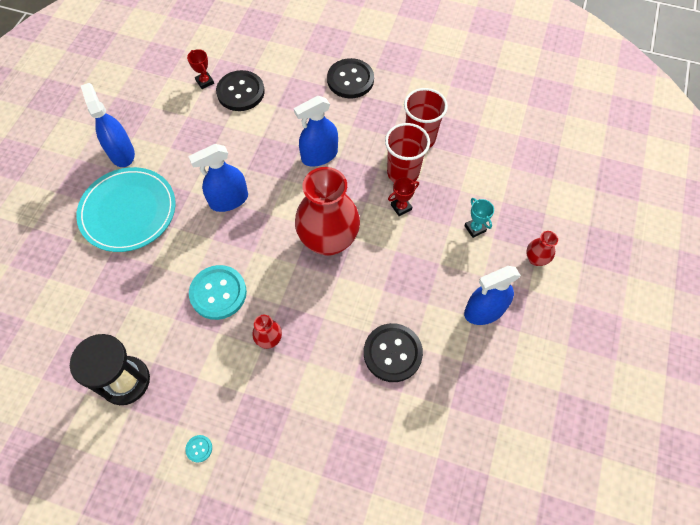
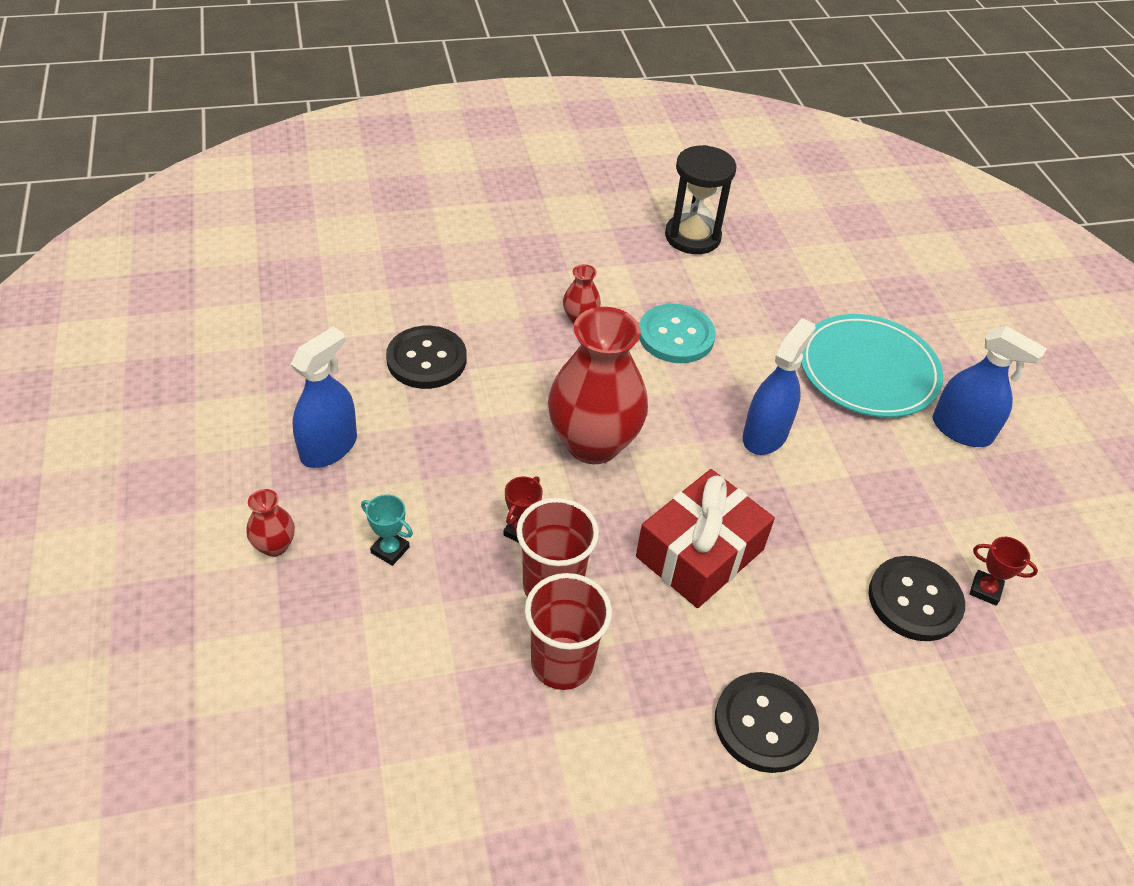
camera: 145 degrees right, 15 degrees down
turquoise button [185,435,212,463] -> none
blue spray bottle [294,96,338,167] -> red gift [636,469,775,608]

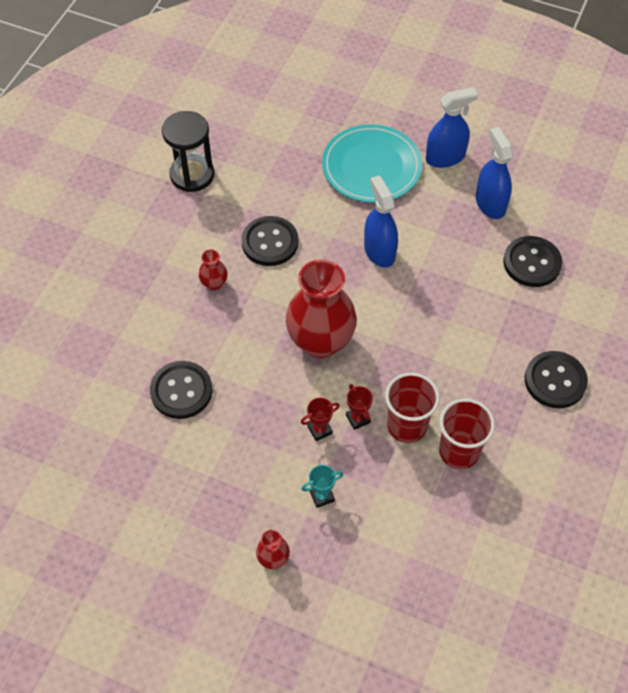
camera: 50 degrees left, 10 degrees up
blue spray bottle [291,327,357,468] -> blue spray bottle moved to [476,127,513,219]
red gift [636,469,775,608] -> none
turquoise button [639,304,716,363] -> black button [241,216,298,266]
red trophy [969,537,1038,606] -> red trophy moved to [301,398,340,441]

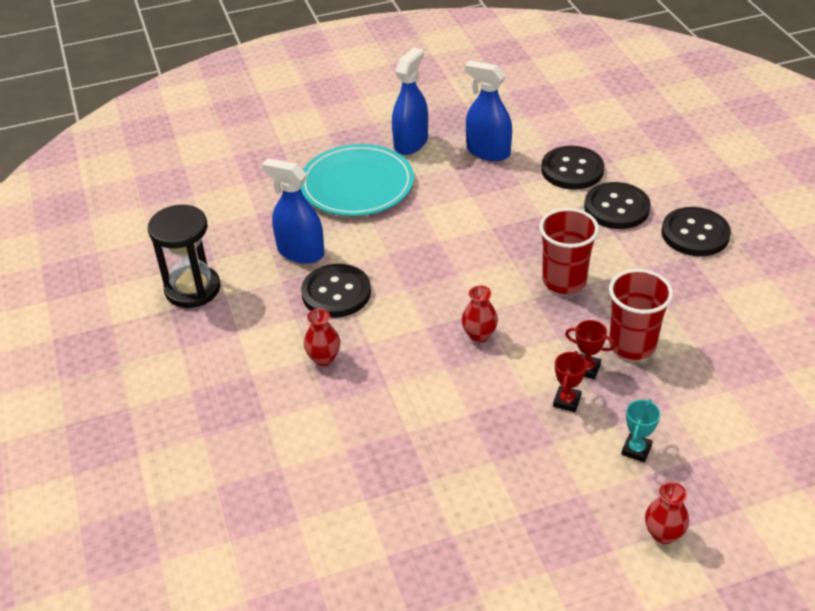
camera: 40 degrees left, 15 degrees down
black button [150,361,213,419] -> black button moved to [584,182,651,229]
red vase [286,259,357,358] -> red vase [462,285,498,343], size x0.43
blue spray bottle [364,176,398,268] -> blue spray bottle moved to [262,158,324,264]
red cup [439,399,495,469] -> red cup moved to [539,208,599,294]

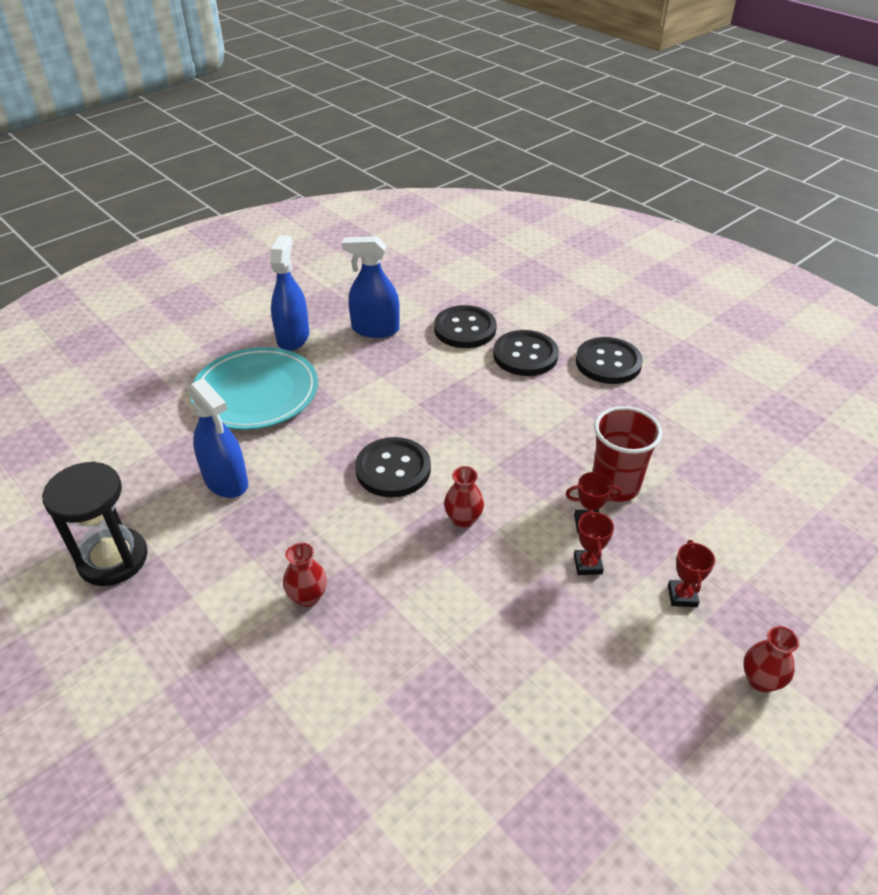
camera: 25 degrees left, 0 degrees up
blue spray bottle [262,158,324,264] -> blue spray bottle turned 135 degrees counterclockwise [187,378,248,498]
black button [301,264,371,318] -> black button moved to [355,437,431,497]
red cup [539,208,599,294] -> none
turquoise trophy [621,399,660,463] -> red trophy [668,540,715,607]

